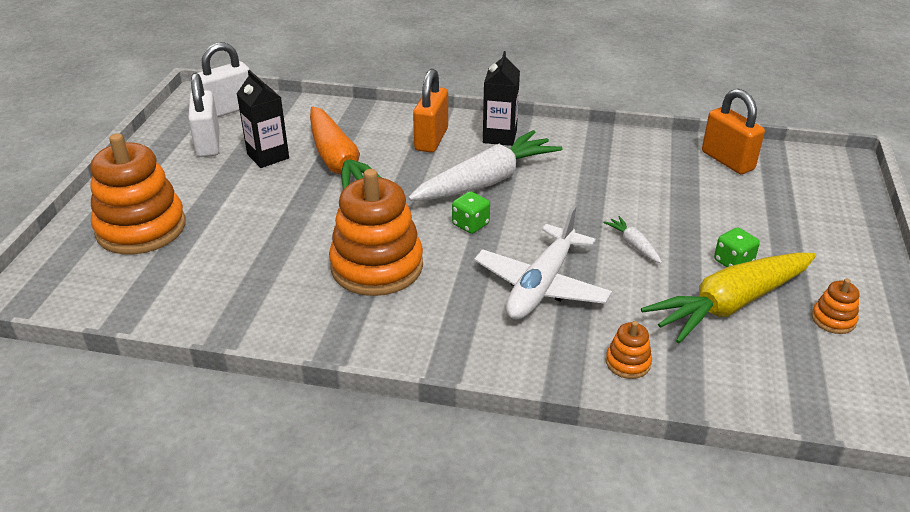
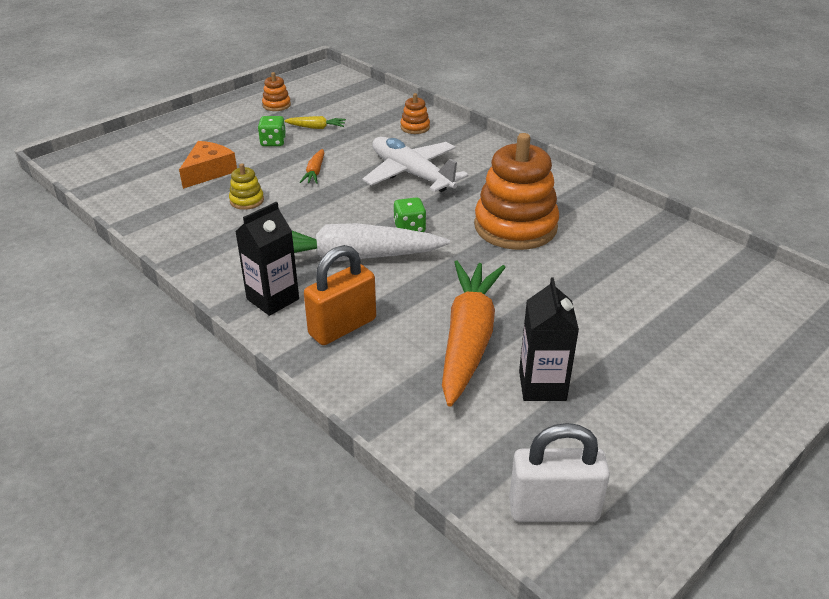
camera: 145 degrees left, 0 degrees up
orange stacking toy [90,133,186,255] -> none
white padlock [188,73,219,157] -> none
white plane [474,206,612,320] -> white plane turned 105 degrees counterclockwise [362,137,469,192]
white carrot [603,216,662,263] -> orange carrot [300,149,324,184]
yellow carrot [641,253,816,343] -> yellow carrot [285,116,346,129], size x0.42
orange padlock [702,89,765,174] -> none
none -> orange cheese [179,141,237,189]
none -> yellow stacking toy [229,163,264,210]

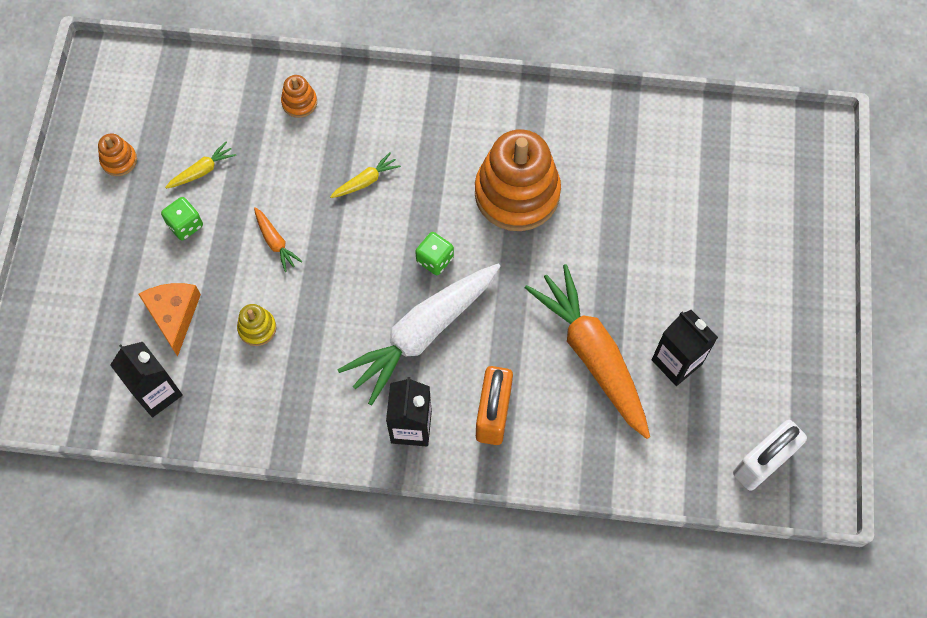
camera: 40 degrees left, 30 degrees up
white plane [362,137,469,192] -> yellow carrot [330,152,401,198]
none -> black carton [110,342,183,417]

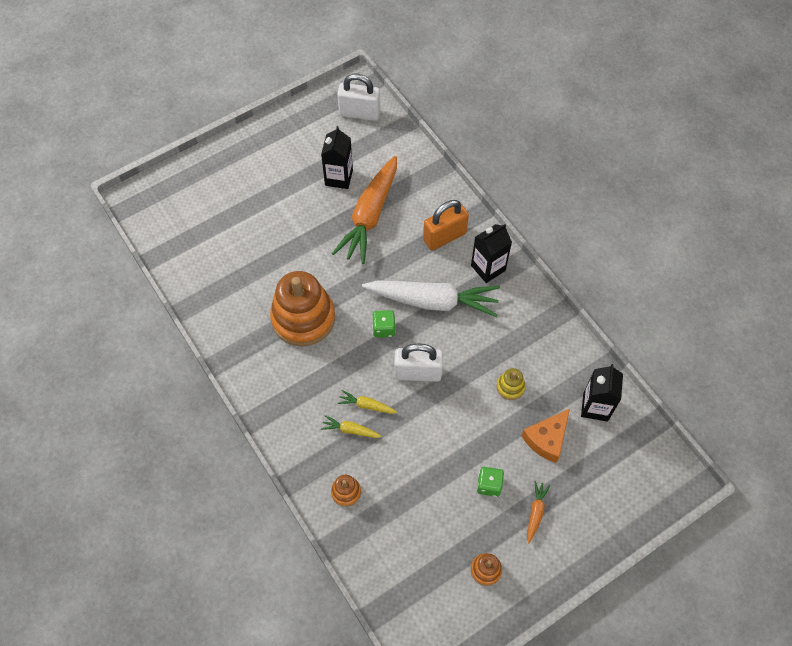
camera: 130 degrees left, 5 degrees down
yellow carrot [165,142,236,189] -> yellow carrot moved to [321,415,382,438]
orange carrot [254,207,303,272] -> orange carrot moved to [527,481,551,543]
none -> white padlock [394,343,443,382]

